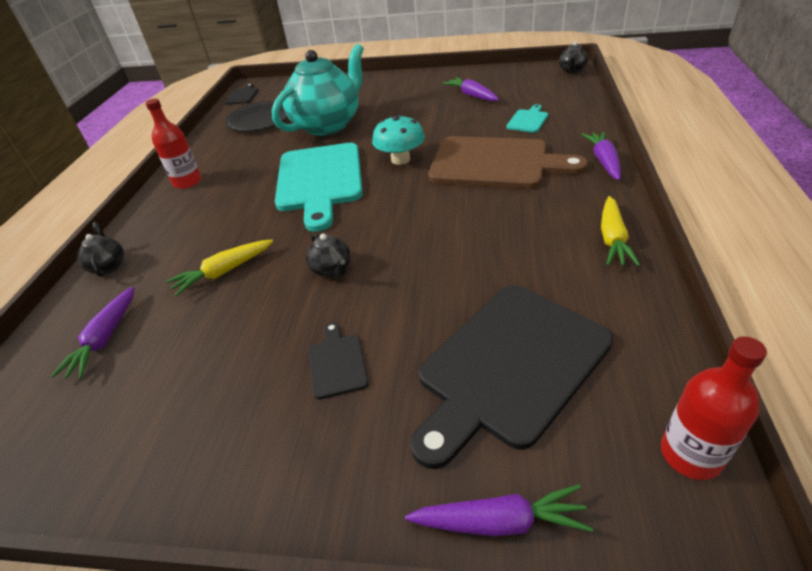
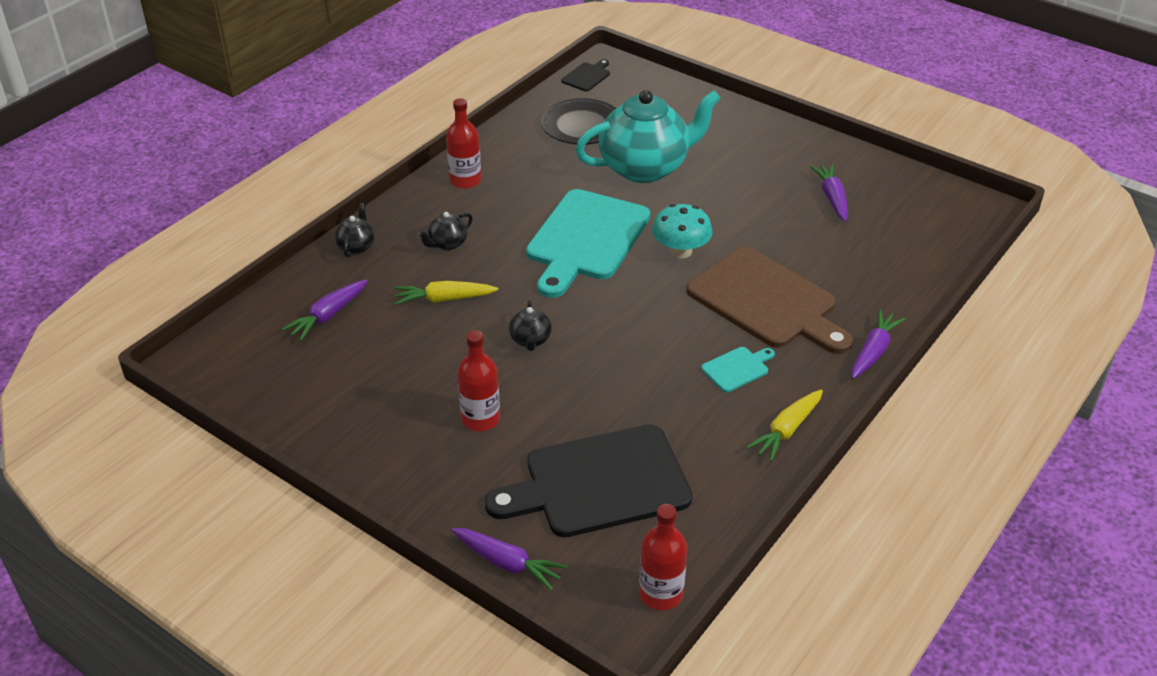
camera: 25 degrees right, 0 degrees up
black cutting board [309,322,369,399] -> red bottle [457,330,500,431]
turquoise cutting board [506,104,548,133] -> turquoise cutting board moved to [701,347,775,392]
black teapot [559,41,588,73] -> black teapot moved to [417,212,473,250]

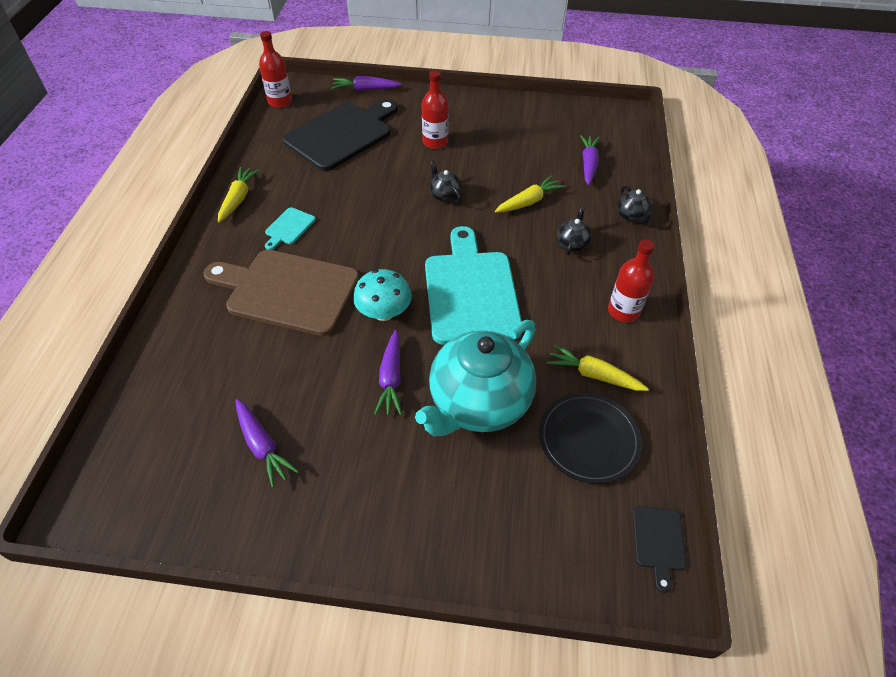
camera: 150 degrees right, 10 degrees up
purple carrot [852,309,905,379] -> purple carrot moved to [374,330,402,416]
none -> yellow carrot [546,344,649,391]

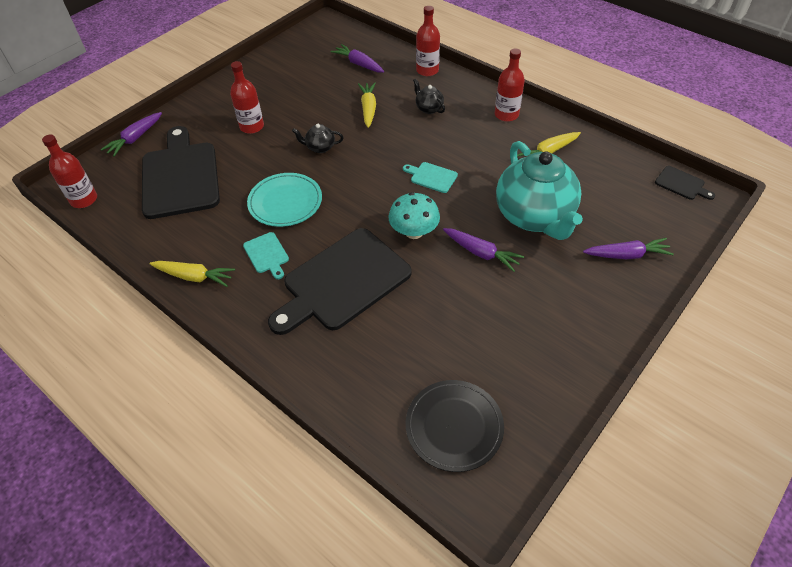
camera: 55 degrees left, 0 degrees up
brown cutting board [203,250,360,336] -> black cutting board [268,228,412,335]
yellow carrot [218,167,260,223] -> yellow carrot turned 150 degrees clockwise [150,261,235,287]
purple carrot [235,399,299,488] -> purple carrot moved to [583,238,674,259]
turquoise cutting board [425,226,522,345] -> turquoise cutting board [403,162,458,193], size x0.42
black plate [539,393,642,484] -> black plate moved to [406,380,504,472]
black teapot [617,186,654,224] -> red bottle [416,6,440,76]
none -> turquoise plate [247,173,322,227]

